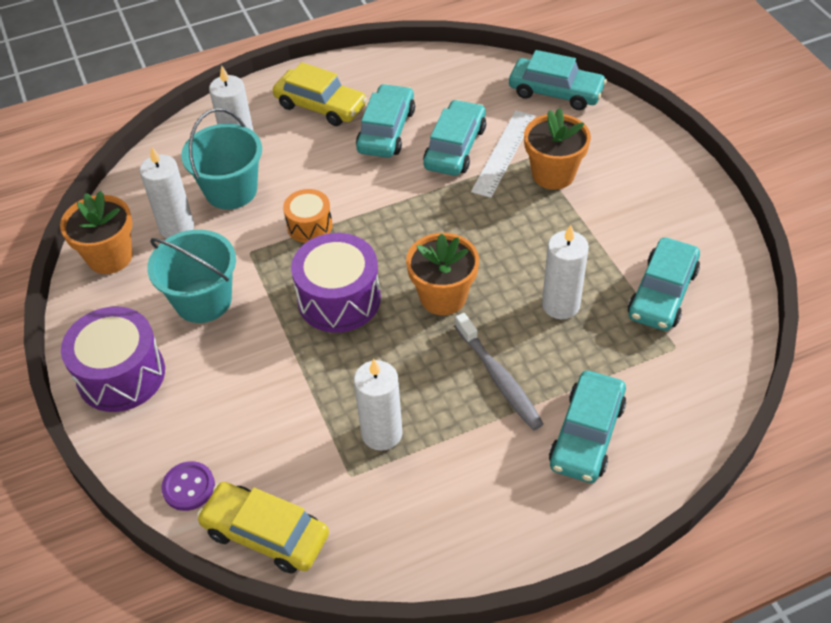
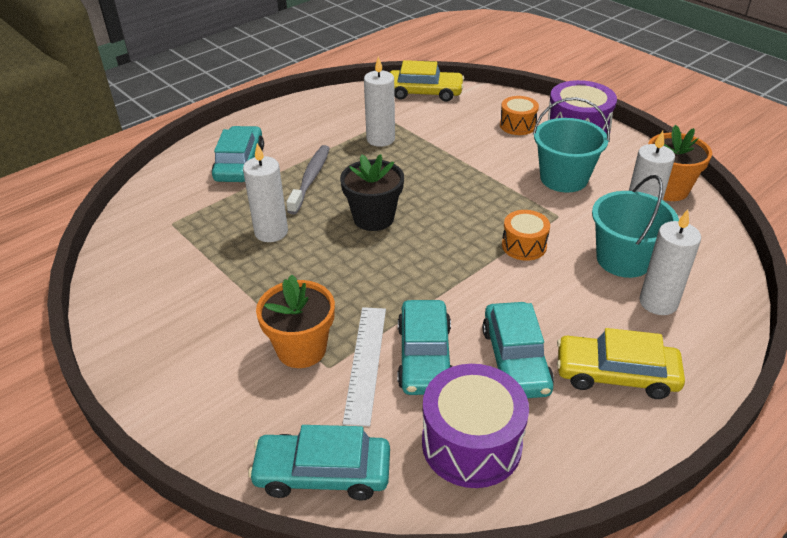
camera: 160 degrees right, 10 degrees down
purple button [161,461,215,511] -> none
purple drum [291,233,381,333] -> purple drum moved to [422,364,529,488]
orange flower pot [406,233,479,315] -> black flower pot [340,154,404,231]
grey toothbrush [454,313,544,431] -> grey toothbrush turned 60 degrees clockwise [286,145,330,215]
turquoise car [628,237,700,331] -> none
none -> orange drum [500,96,539,135]

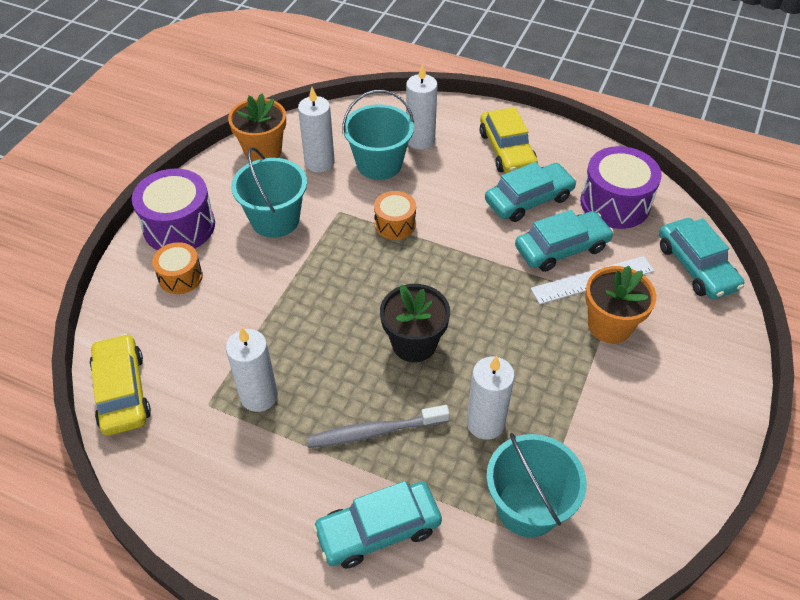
camera: 115 degrees left, 10 degrees up
none -> turquoise bucket [486,433,587,537]

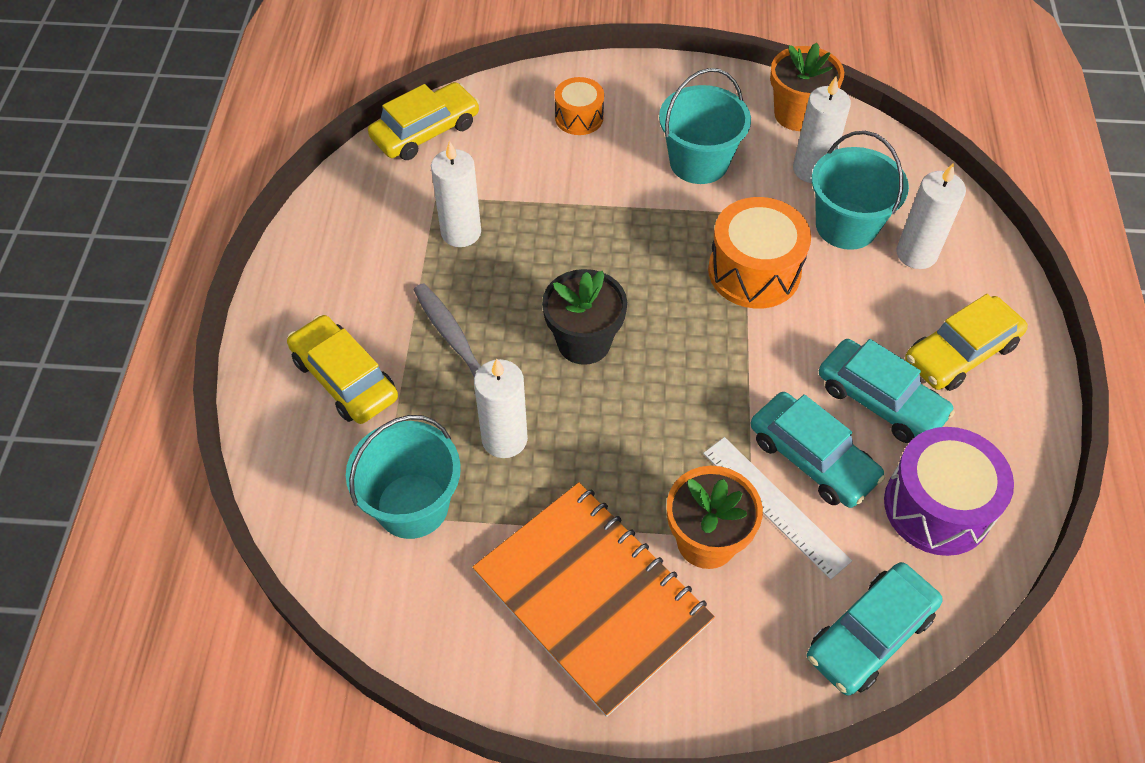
camera: 70 degrees right, 5 degrees up
purple drum [132,169,215,250] -> none
turquoise car [313,481,442,568] -> yellow car [287,315,398,424]
orange drum [374,191,416,240] -> orange drum [708,197,811,309], size x1.71
none -> orange notebook [473,482,715,717]

